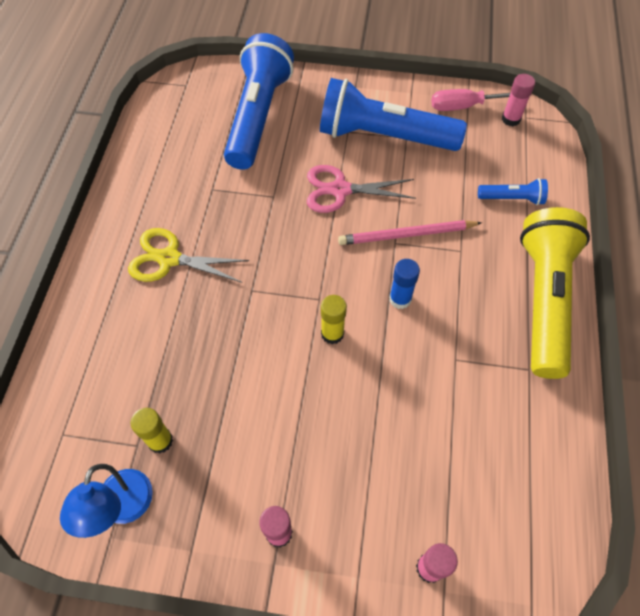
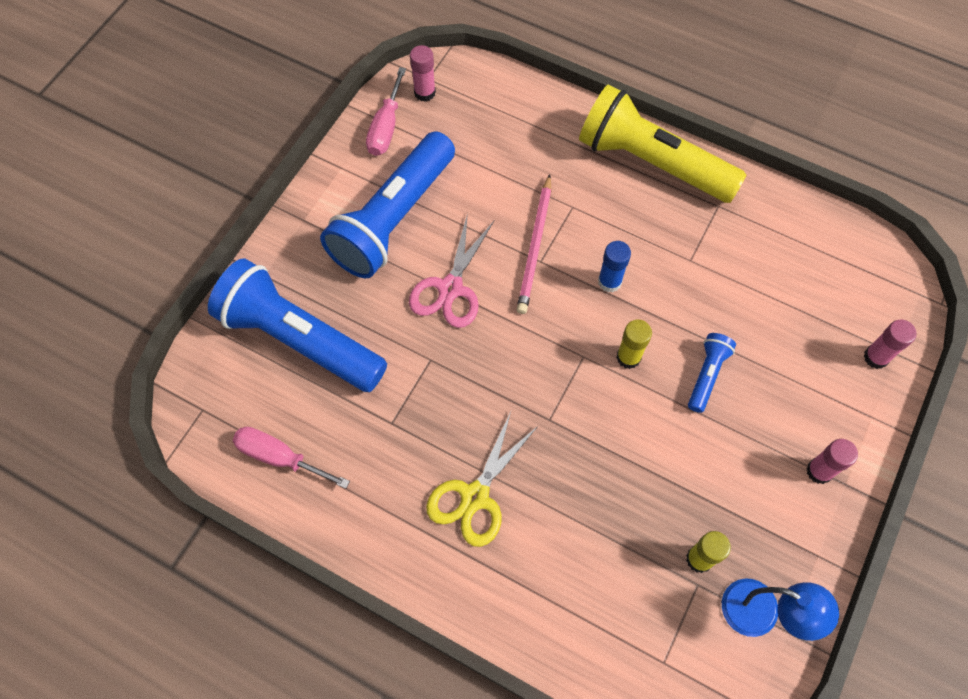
camera: 70 degrees left, 5 degrees up
blue flashlight [478,178,548,205] -> blue flashlight moved to [688,333,736,413]
none -> pink screwdriver [233,427,350,489]

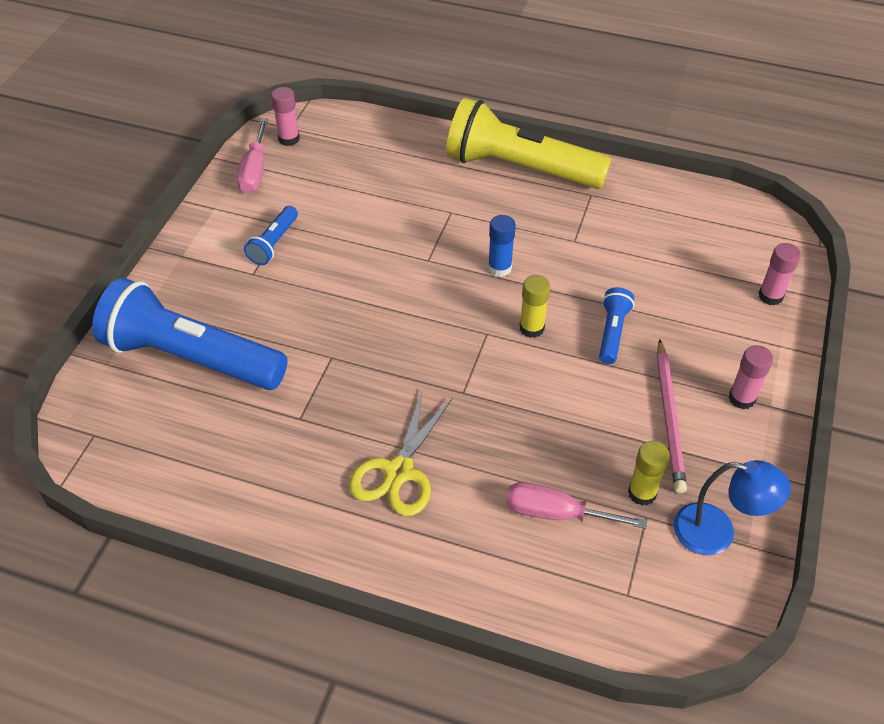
camera: 10 degrees left, 15 degrees down
pink screwdriver [233,427,350,489] -> pink screwdriver moved to [506,482,647,529]
blue flashlight [320,131,455,278] -> blue flashlight [244,206,298,265], size x0.44
pink scissors [409,213,494,328] -> none
pink pencil [517,174,551,314] -> pink pencil moved to [657,339,687,493]

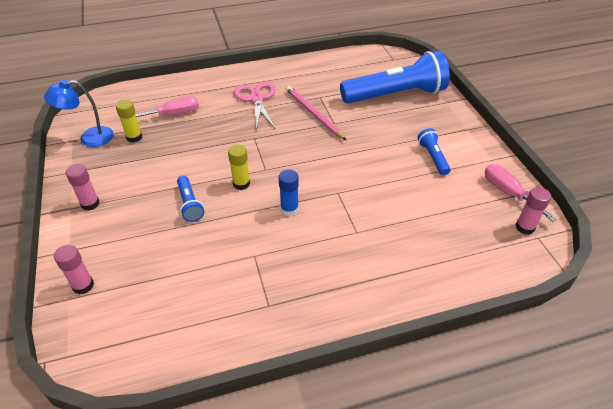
camera: 145 degrees right, 5 degrees down
yellow scissors [349,388,453,516] -> pink scissors [234,82,275,131]
yellow flashlight [446,98,611,189] -> none
pink pencil [657,339,687,493] -> pink pencil moved to [286,86,346,140]

